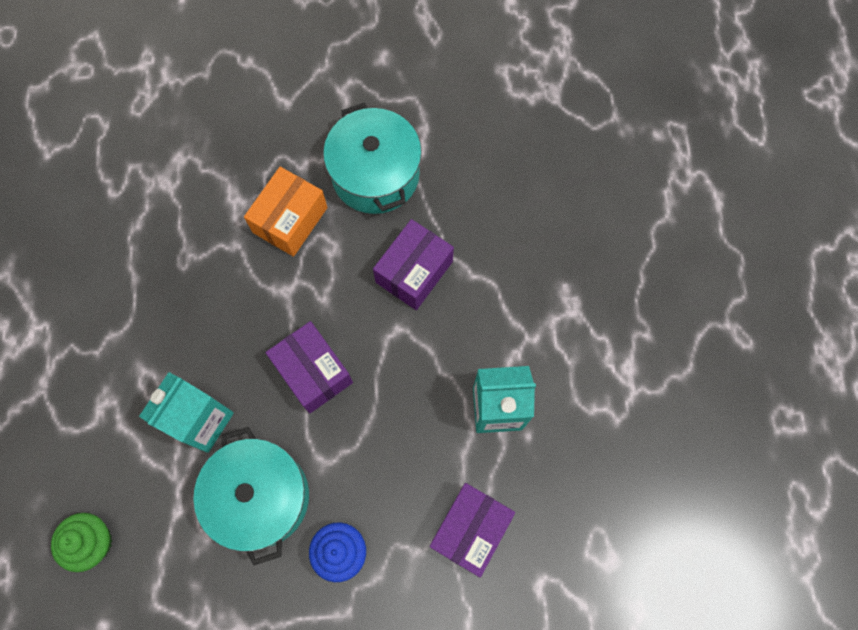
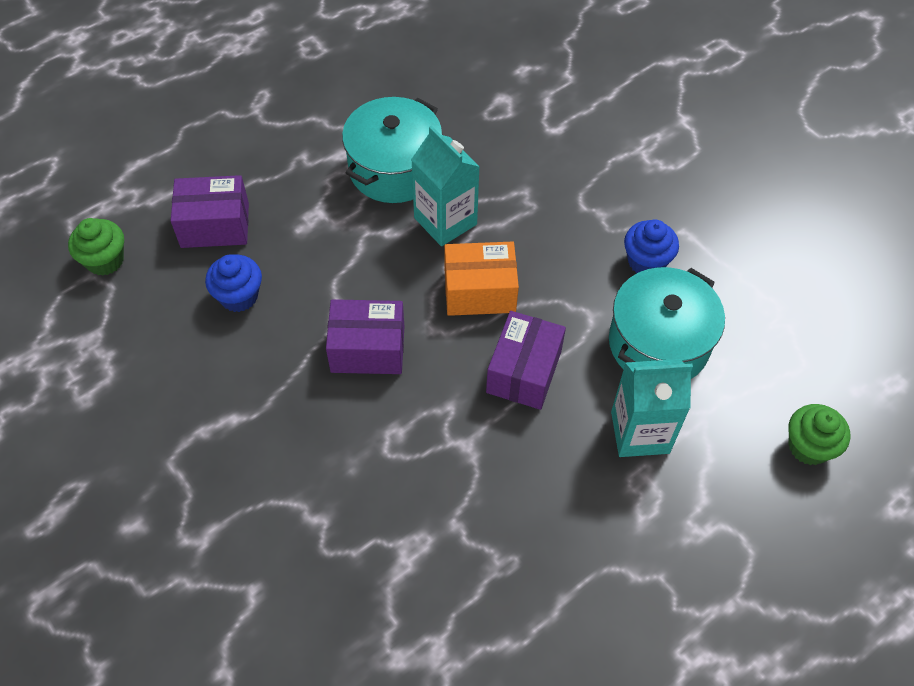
camera: 125 degrees left, 15 degrees down
orange box [244,167,328,257] -> orange box moved to [444,241,519,316]
turquoise pot [323,103,422,214] -> turquoise pot moved to [342,97,442,203]
purple box [430,483,515,577] -> purple box moved to [171,175,249,248]
none -> green cupcake [68,218,124,276]
none -> blue cupcake [205,255,262,312]

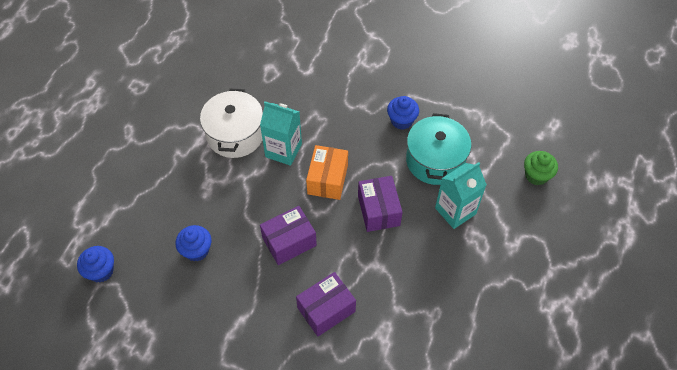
camera: 30 degrees left, 0 degrees up
green cupcake [68,218,124,276] -> blue cupcake [77,246,114,282]
purple box [171,175,249,248] -> purple box moved to [296,272,356,336]
turquoise pot [342,97,442,203] -> white pot [200,89,263,158]
orange box [444,241,519,316] -> orange box turned 45 degrees counterclockwise [306,145,348,200]

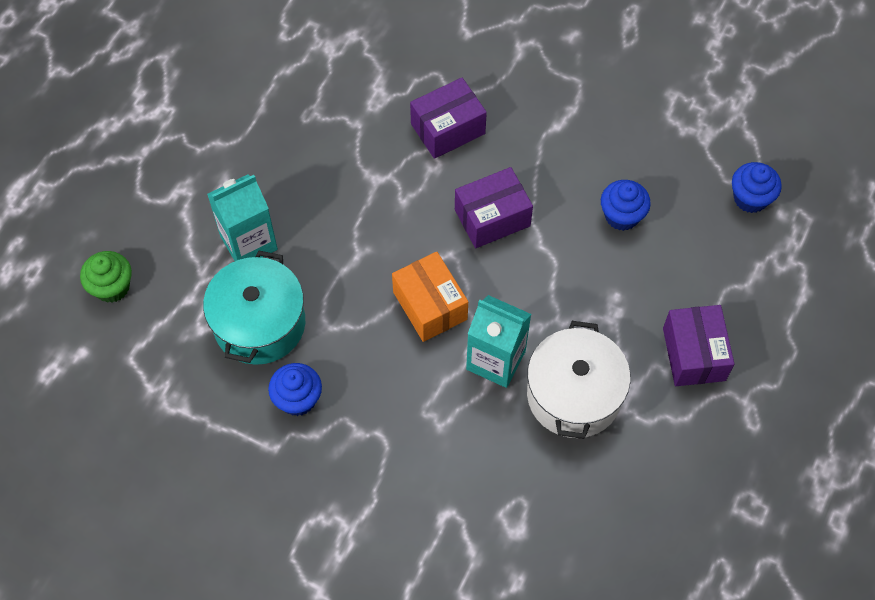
camera: 175 degrees left, 5 degrees up
orange box [306,145,348,200] -> orange box turned 45 degrees counterclockwise [392,252,468,342]
purple box [358,176,403,232] -> purple box moved to [663,305,734,386]

